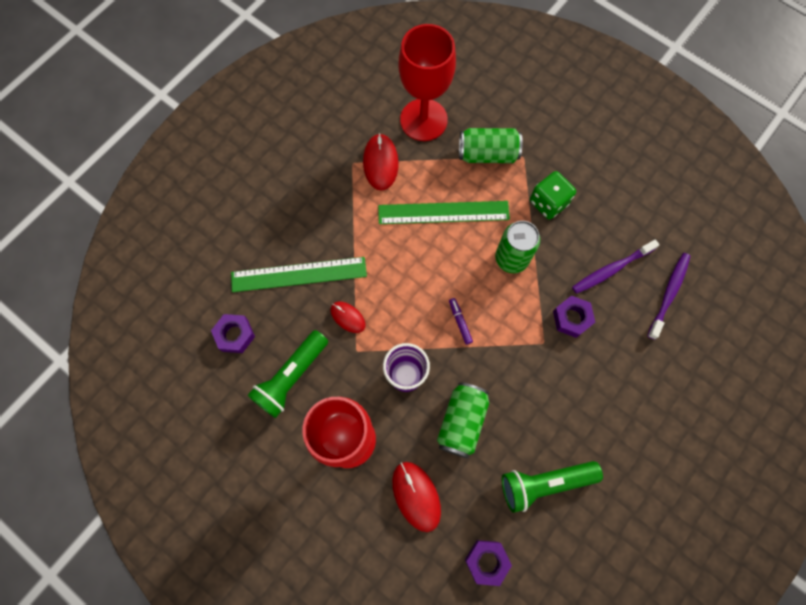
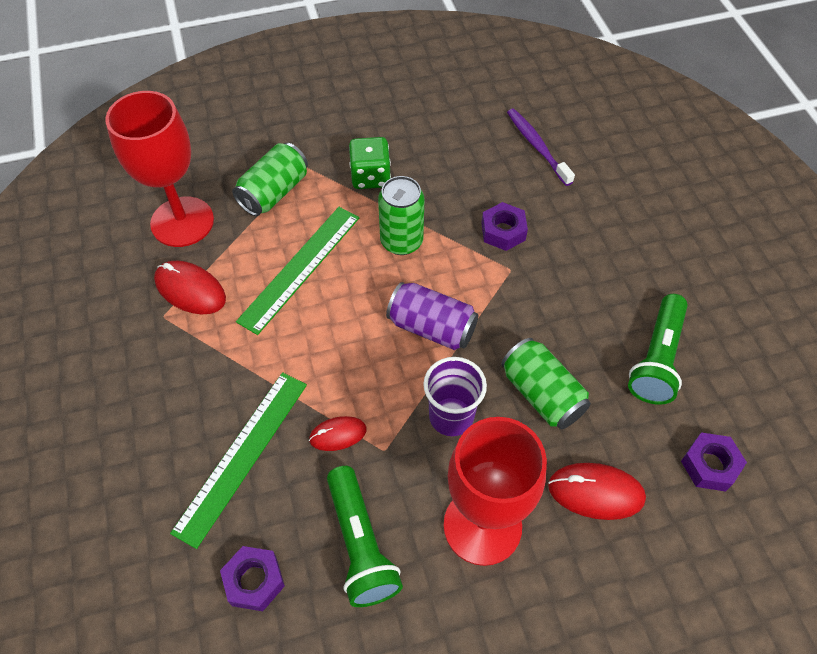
camera: 55 degrees left, 15 degrees down
purple marker [449,298,473,345] -> purple can [386,282,479,350]
purple toothbrush [572,240,659,294] -> none

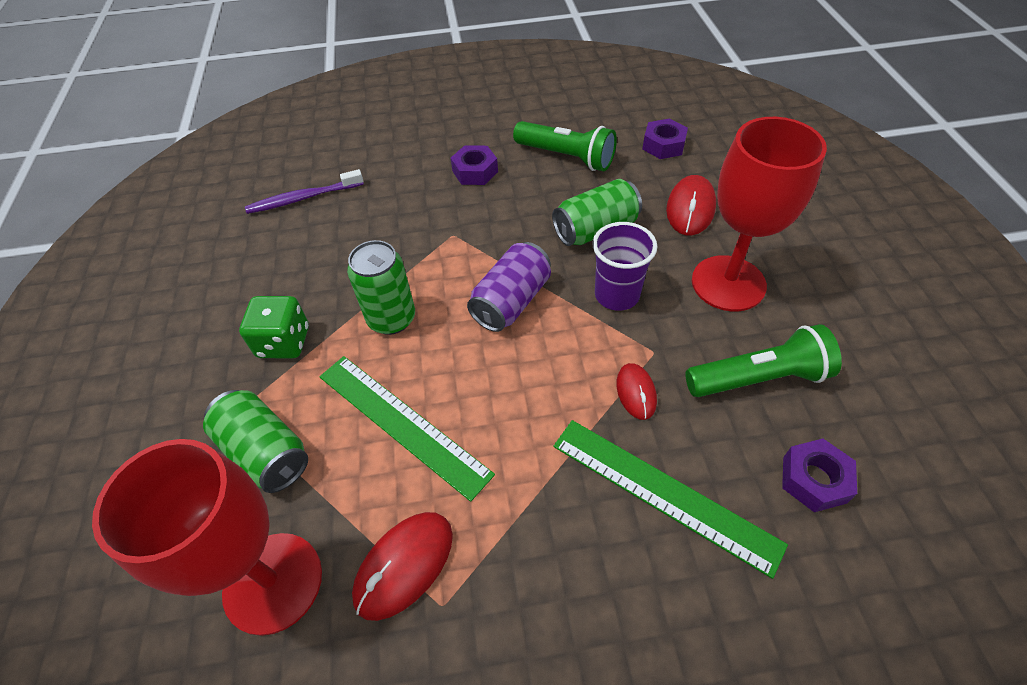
camera: 80 degrees left, 5 degrees down
purple nut [482,202,528,251] -> purple nut moved to [451,145,498,185]

